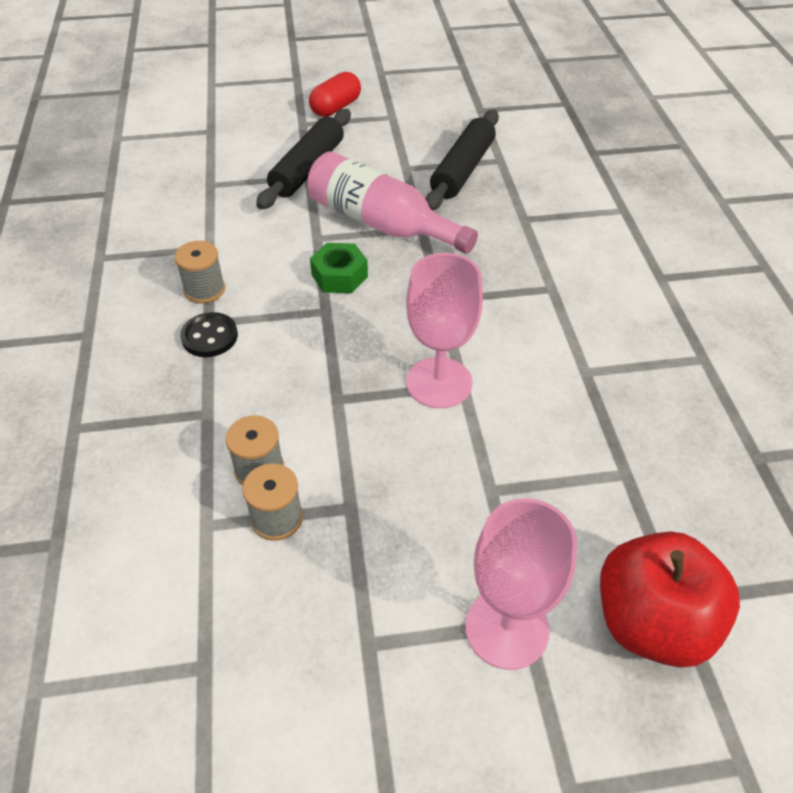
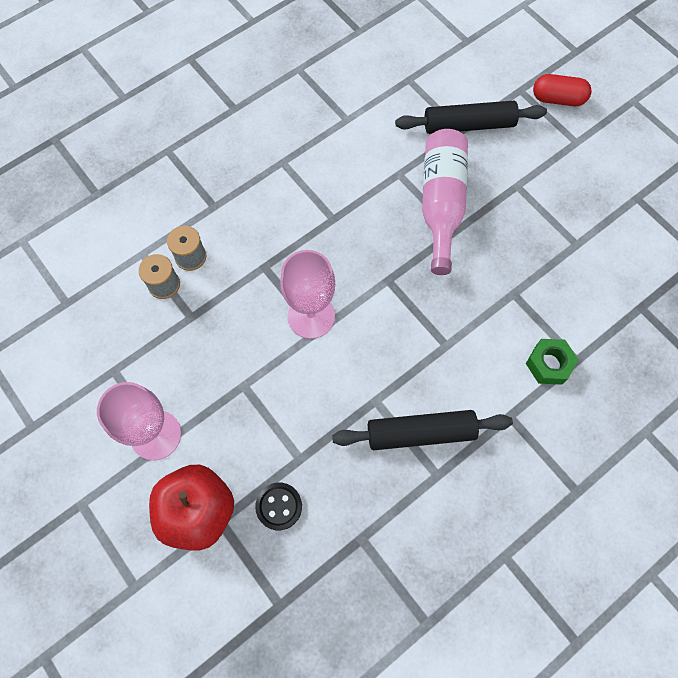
camera: 60 degrees right, 20 degrees up
grey spool [174,241,225,304] -> none
black button [180,312,238,357] -> black button moved to [255,483,302,530]
green nut [310,243,368,293] -> green nut moved to [526,339,579,385]
black rolling pin [425,110,499,211] -> black rolling pin moved to [332,410,513,450]

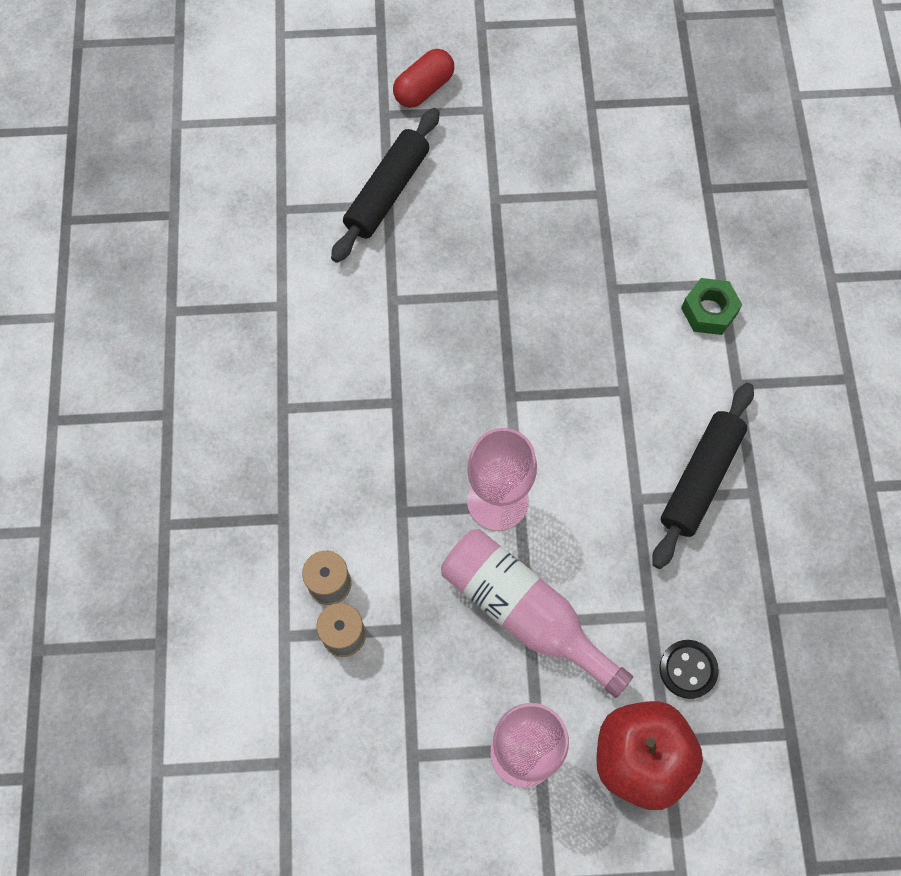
camera: 55 degrees left, 0 degrees up
pink bottle [422,129,468,275] -> pink bottle moved to [441,529,633,698]

